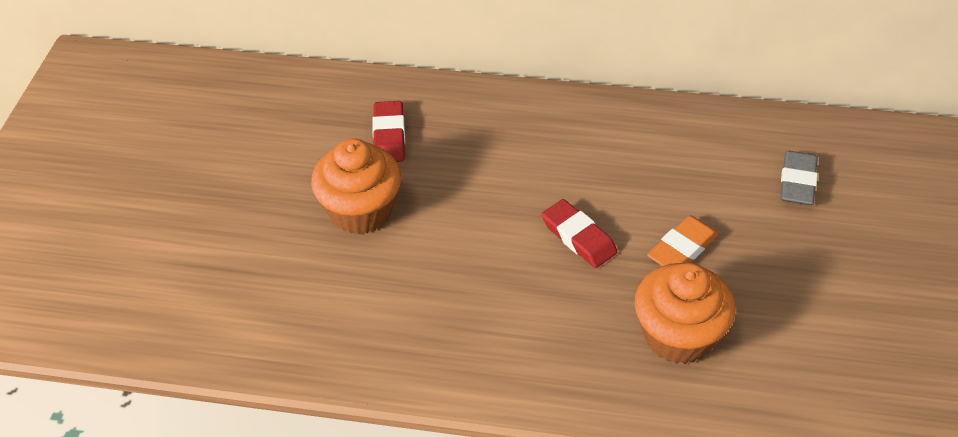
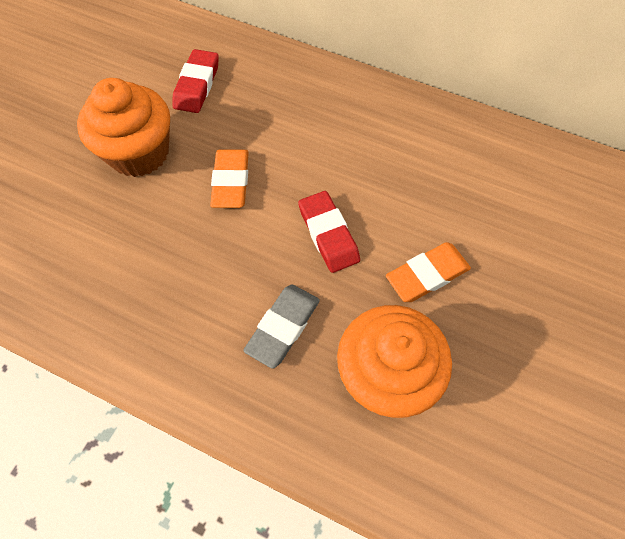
camera: 15 degrees right, 15 degrees up
grey eraser [780,151,818,205] -> grey eraser moved to [243,285,320,369]
none -> orange eraser [210,150,249,208]

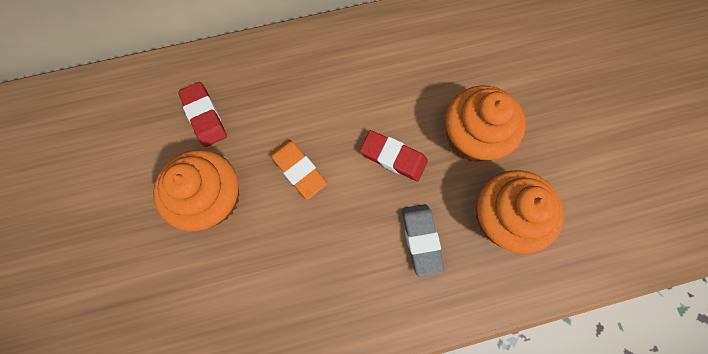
camera: 40 degrees left, 10 degrees up
orange eraser [386,242,471,302] -> orange cupcake [446,85,526,162]

